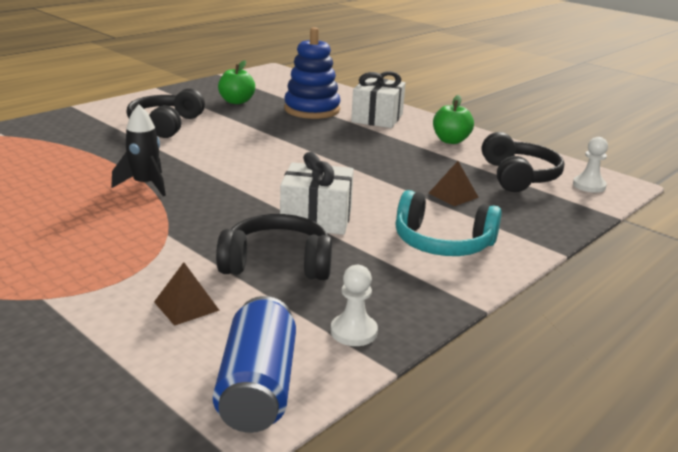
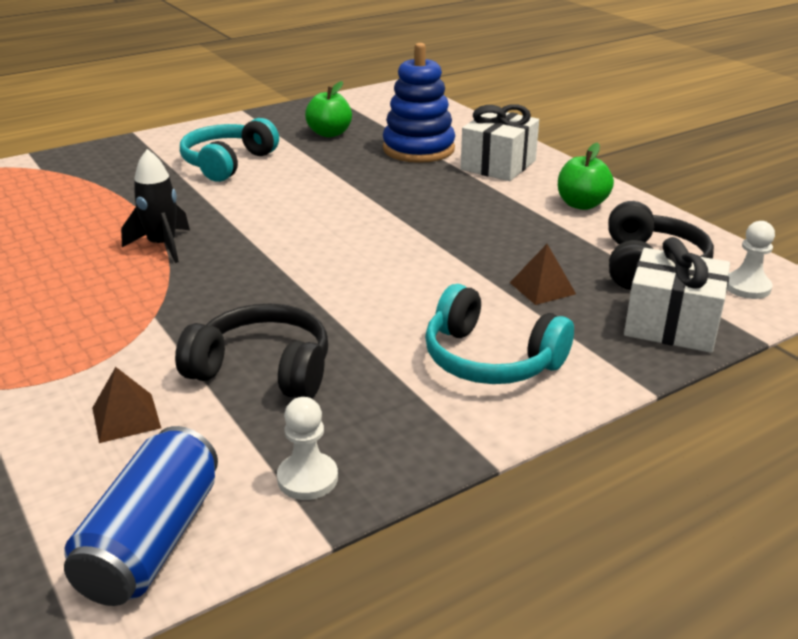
camera: 15 degrees right, 5 degrees up
black headphones [126,88,205,138] -> turquoise headphones [180,118,279,182]
white gift [280,152,354,235] -> white gift moved to [624,237,730,353]

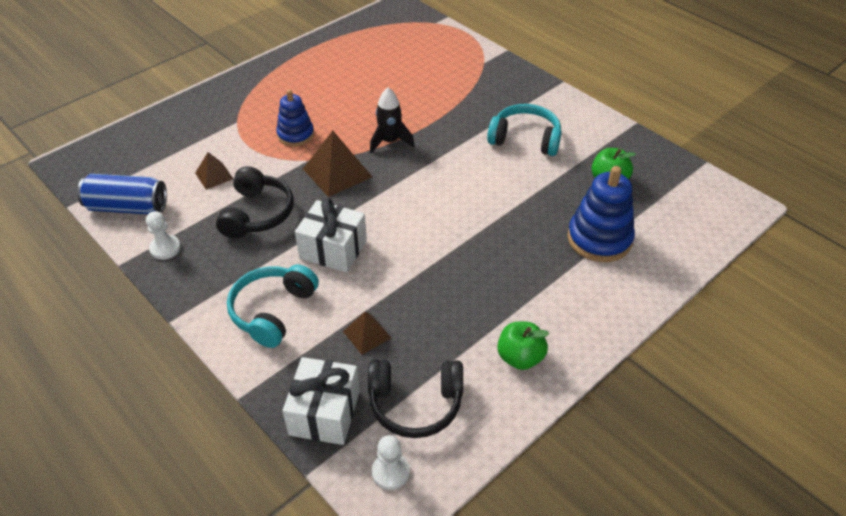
camera: 80 degrees right, 15 degrees up
white gift [461,104,539,181] -> white gift moved to [295,198,367,273]
none -> blue stacking toy [276,90,314,146]
none -> brown pyramid [303,131,372,197]

